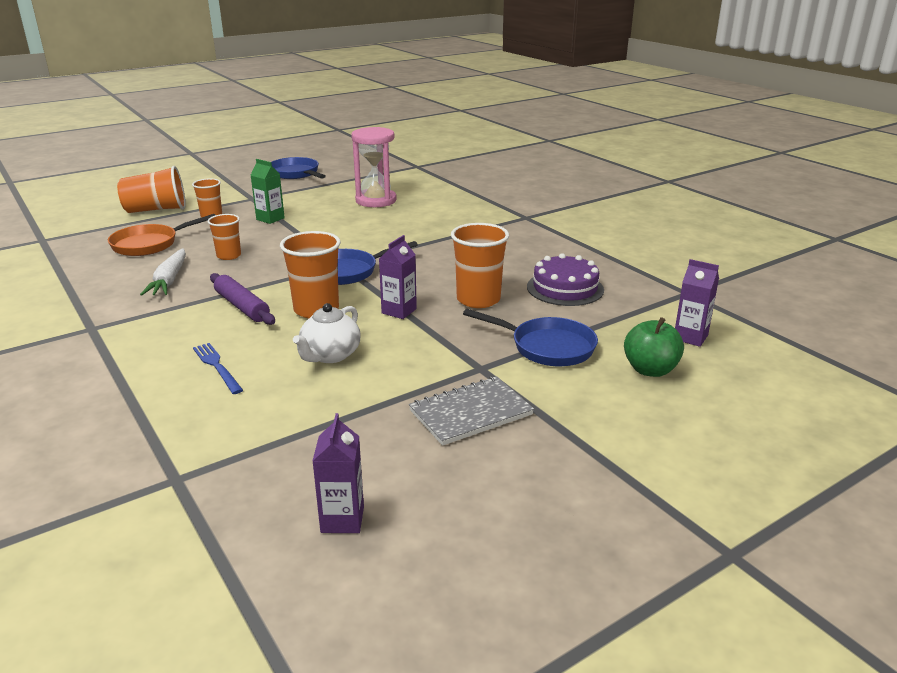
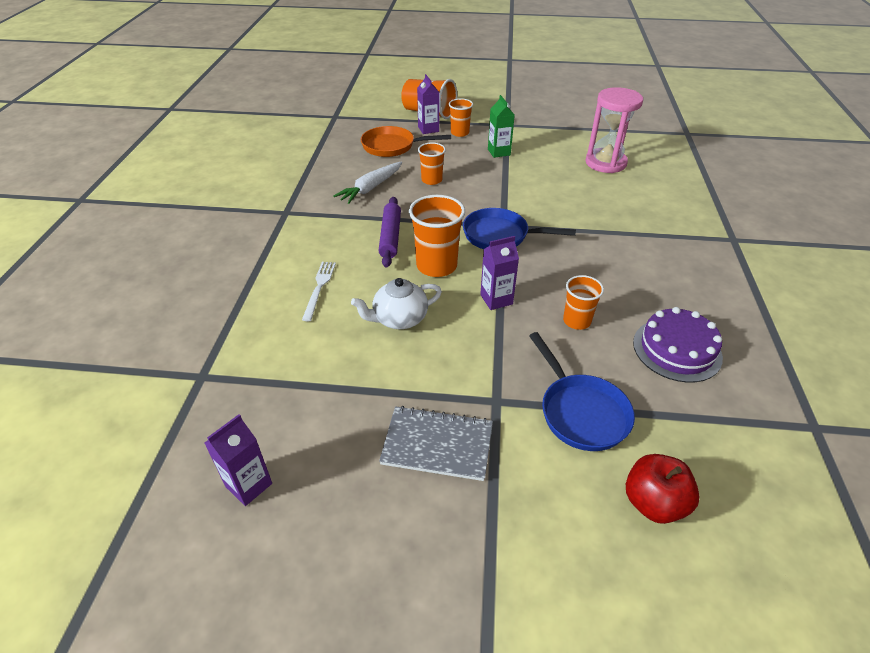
camera: 40 degrees right, 15 degrees up
blue fork [193,343,243,394] -> white fork [302,262,336,321]
blue pan [271,157,326,179] -> none
orange cup [451,223,509,308] -> orange cup [563,275,604,330], size x0.61
green apple [624,317,684,377] -> red apple [626,454,700,524]
purple carton [675,259,719,347] -> purple carton moved to [417,74,440,134]

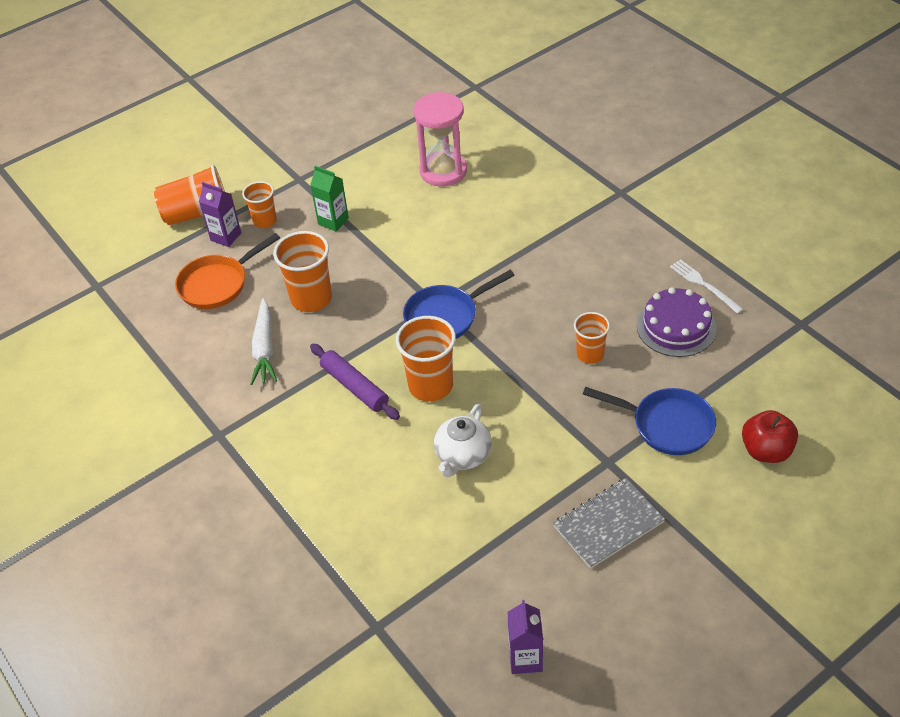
camera: 40 degrees left, 5 degrees up
white fork [302,262,336,321] -> white fork moved to [670,259,743,314]
orange cup [418,142,446,185] -> orange cup [273,231,332,312], size x1.63
purple carton [480,236,519,310] -> none

